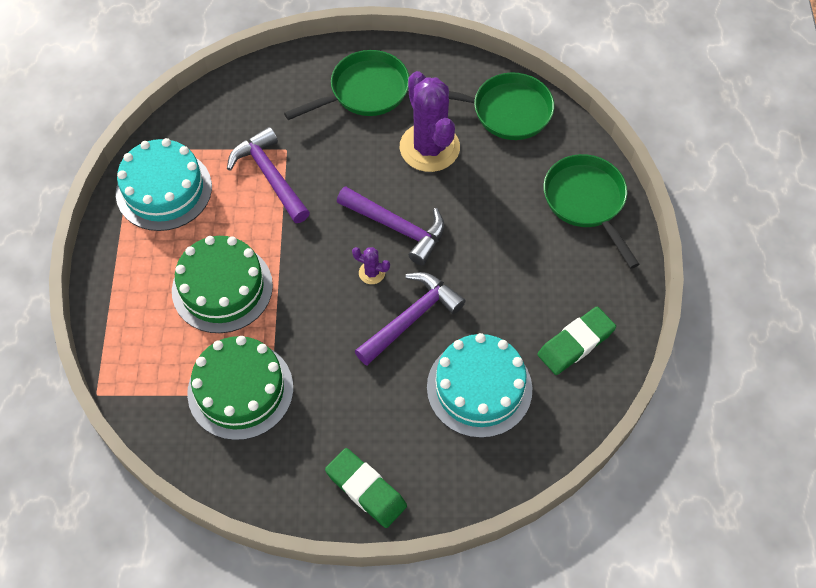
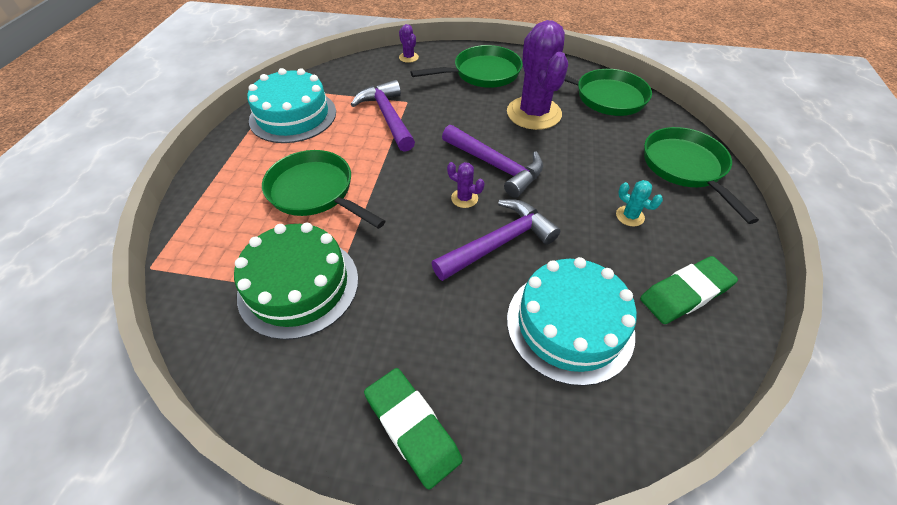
camera: 10 degrees right, 10 degrees down
green cake [172,236,273,333] -> green pan [262,150,386,229]
none -> purple cactus [399,24,419,63]
none -> turquoise cactus [616,180,663,226]

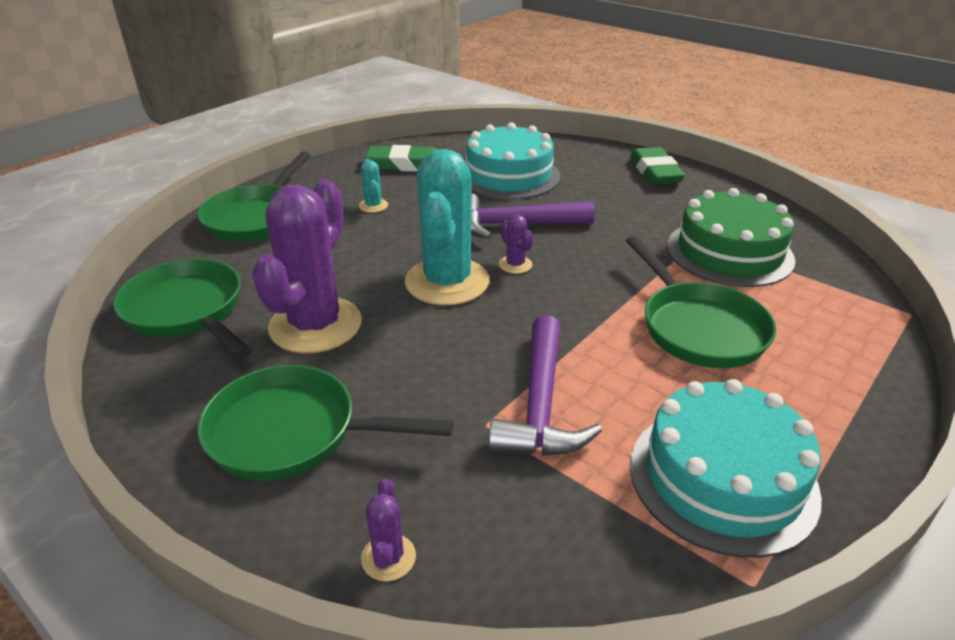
camera: 150 degrees left, 15 degrees down
purple hammer [442,125,543,198] -> turquoise cactus [405,149,490,305]

